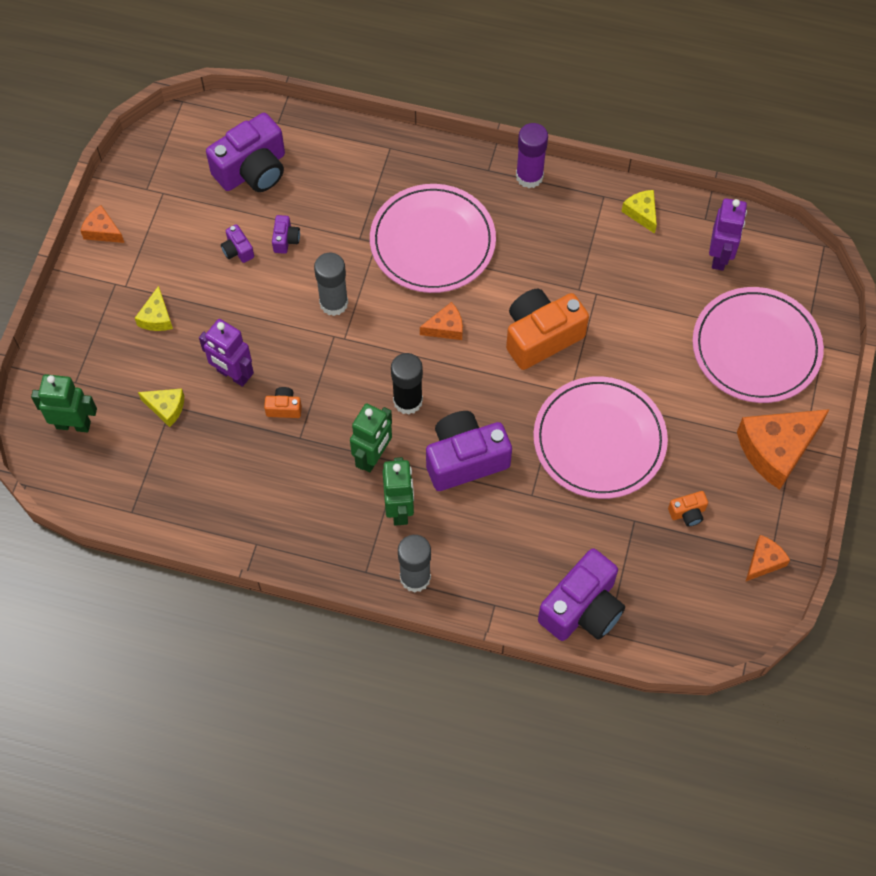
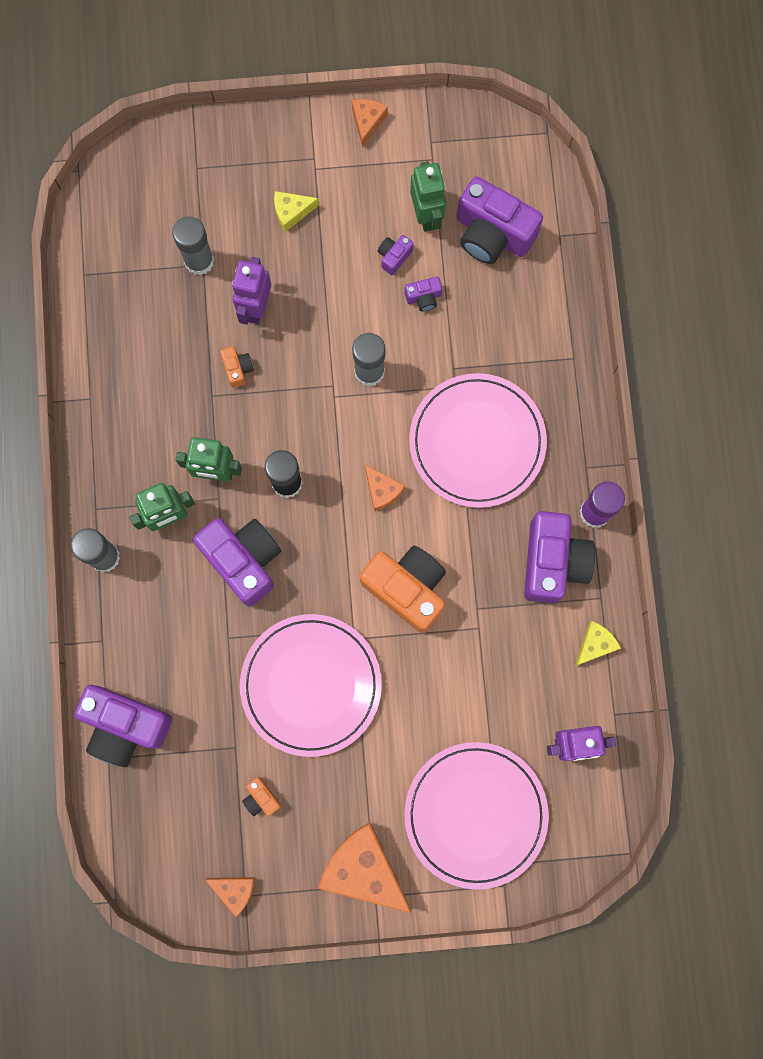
camera: 70 degrees right, 15 degrees up
green robot [31,374,97,432] -> green robot moved to [410,162,446,232]
yellow cheese [138,388,184,427] -> grey glue stick [172,216,214,276]
none -> purple camera [524,511,595,603]

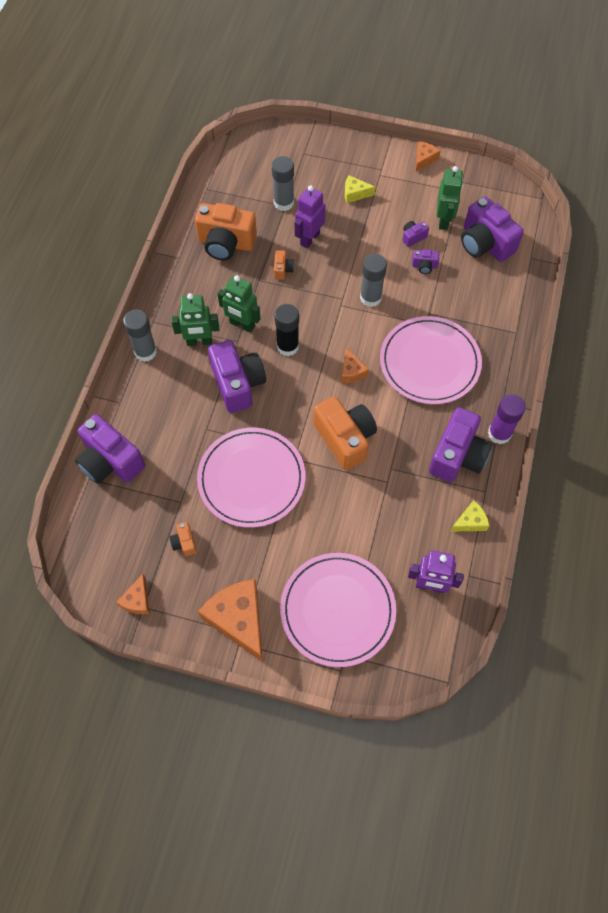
camera: 20 degrees right, 15 degrees down
orange cheese [205,877,255,917] -> orange cheese turned 60 degrees clockwise [116,574,150,614]
none -> orange camera [195,203,257,261]

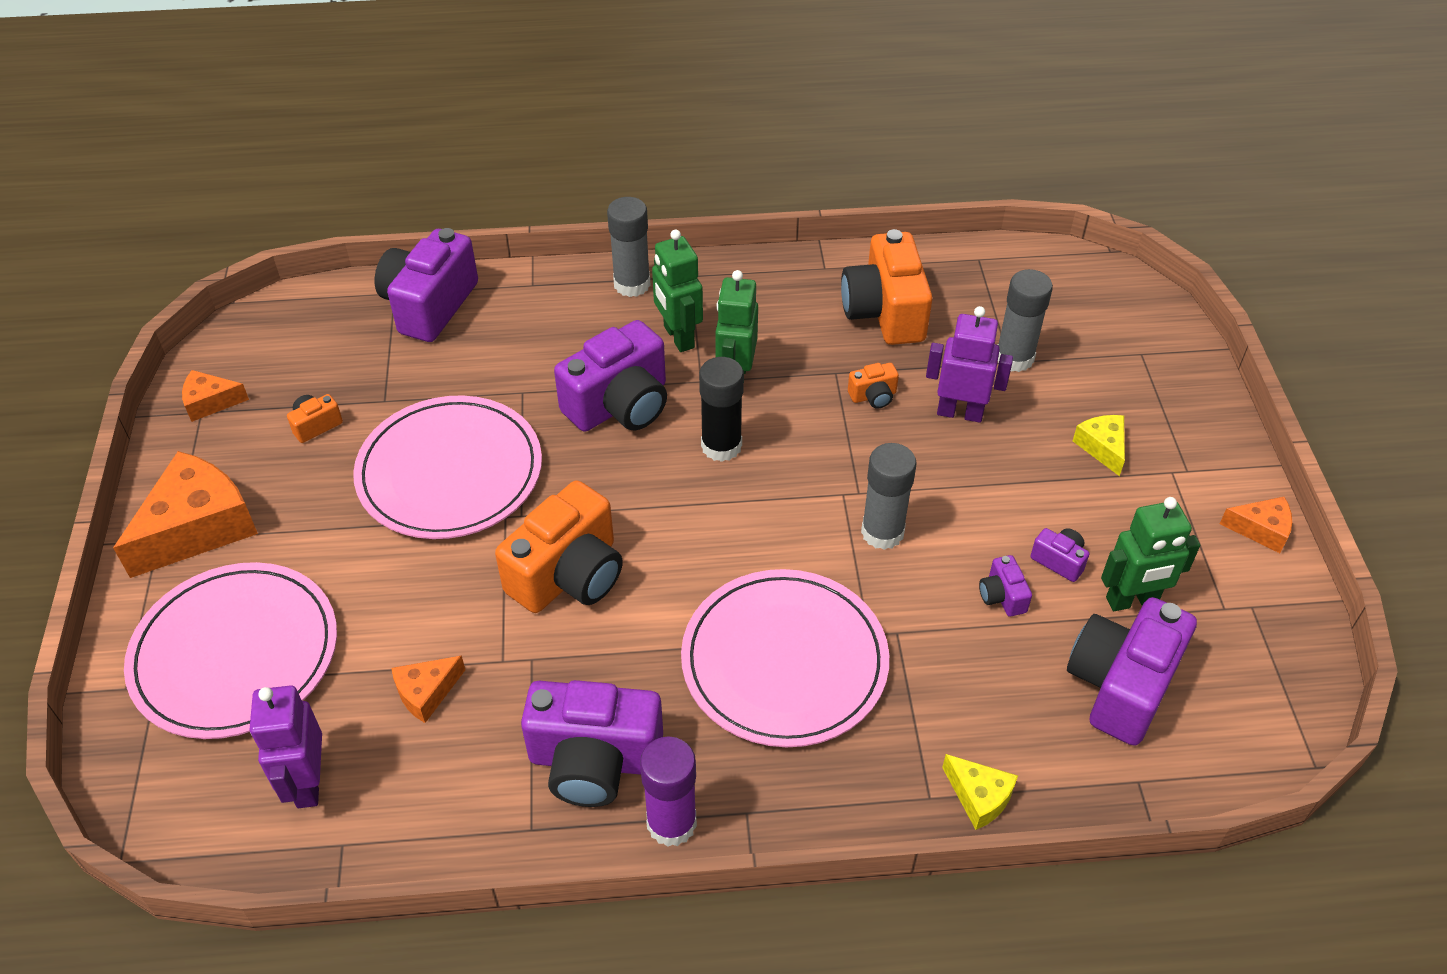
camera: 70 degrees right, 15 degrees down
orange cheese [341,348,369,383] -> orange cheese moved to [392,655,465,723]
yellow cheese [451,500,489,531] -> yellow cheese moved to [942,754,1018,830]

